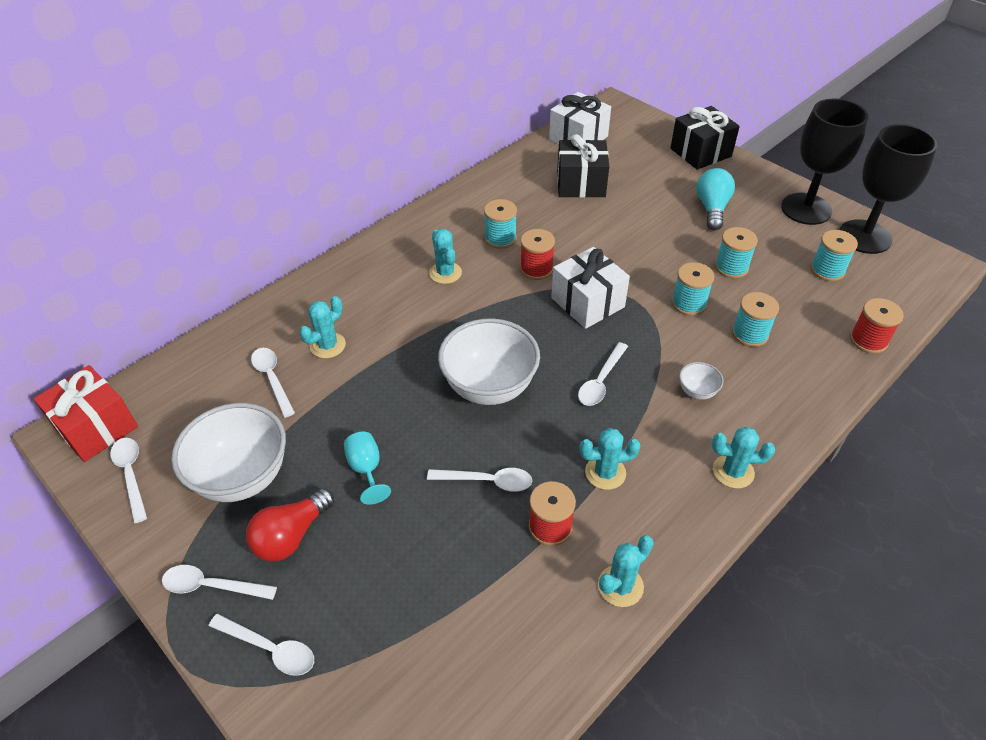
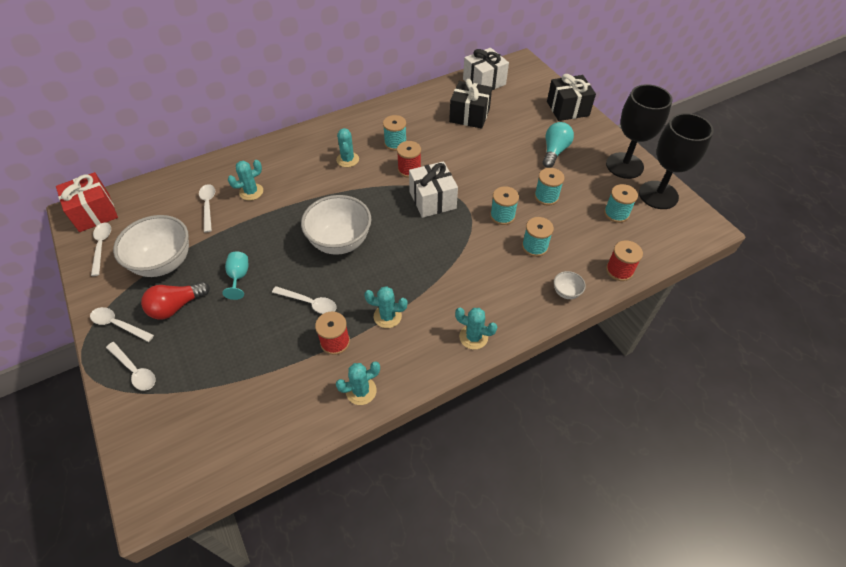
camera: 15 degrees right, 5 degrees up
white spoon [578,342,628,406] -> none
white bowl [679,362,723,400] -> white bowl moved to [554,271,586,299]

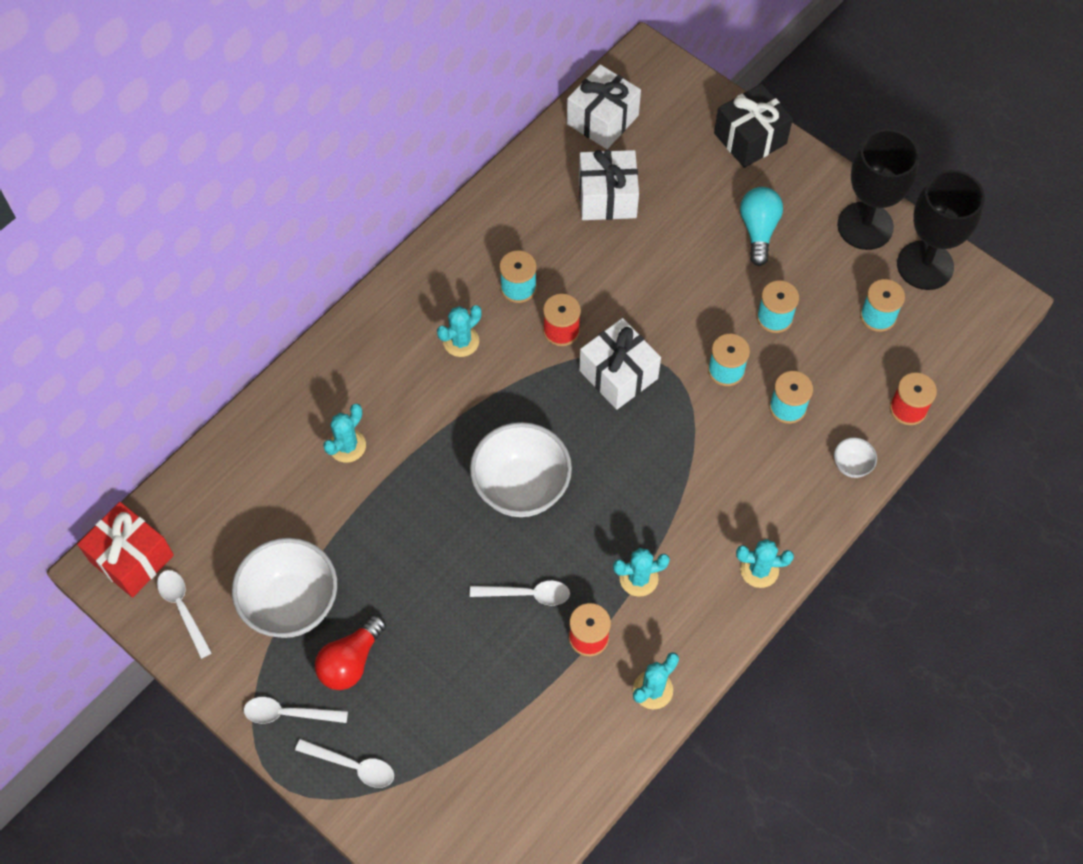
camera: 20 degrees left, 10 degrees up
white spoon [199,184,215,232] -> none
turquoise goblet [222,251,248,300] -> none
turquoise cactus [336,128,359,167] -> turquoise cactus turned 75 degrees clockwise [437,305,481,357]
black gift [449,79,492,129] -> white gift [579,150,639,220]

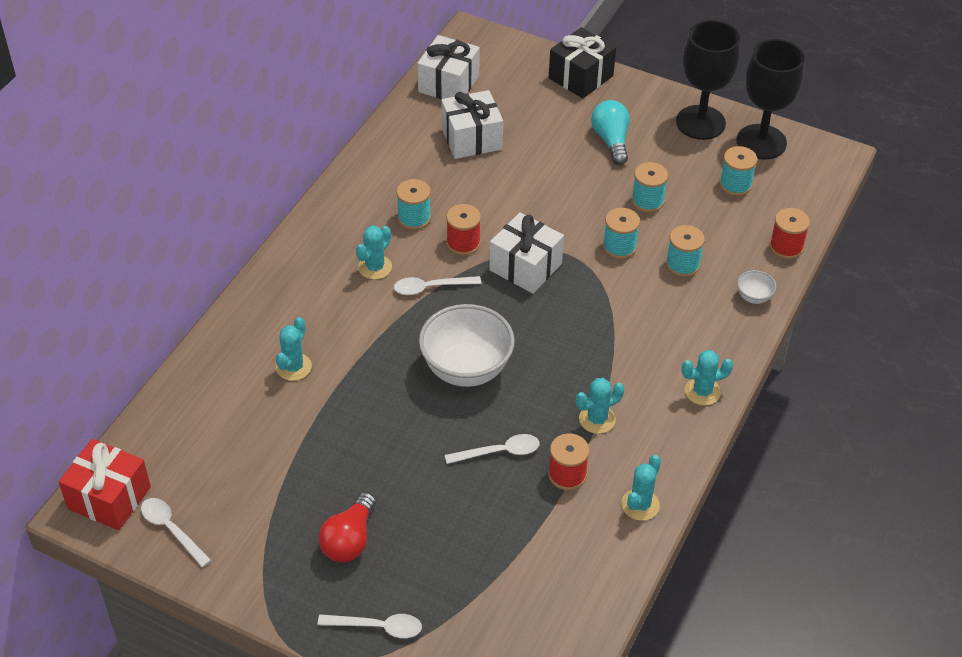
camera: 15 degrees left, 15 degrees down
white bowl [232,538,337,638] -> none
white spoon [244,697,348,724] -> white spoon moved to [394,276,481,295]

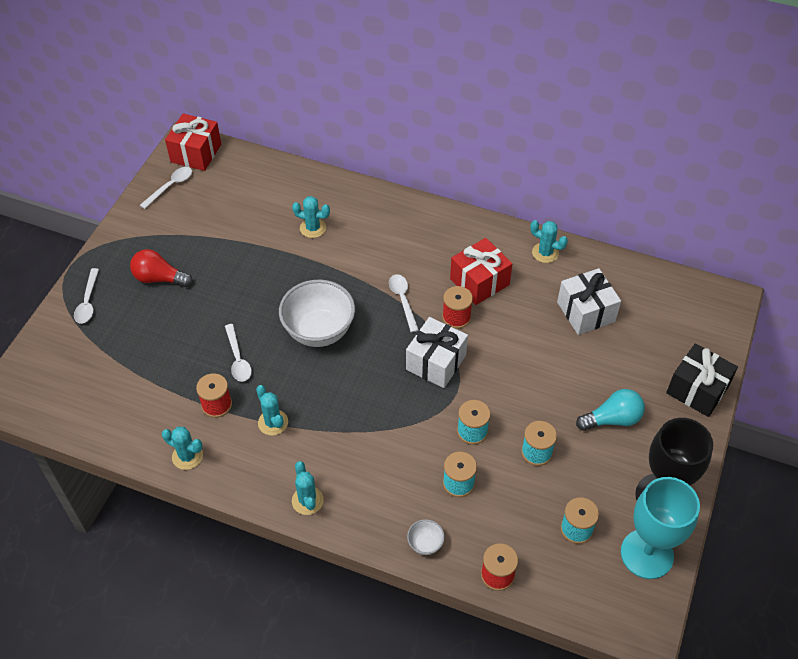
camera: 85 degrees right, 5 degrees up
turquoise cactus [356,225,392,280] -> turquoise cactus moved to [530,220,568,263]
turquoise spool [396,179,431,230] -> red gift [450,238,512,305]
white gift [417,35,480,99] -> none
black goblet [736,39,805,160] -> turquoise goblet [621,477,700,579]

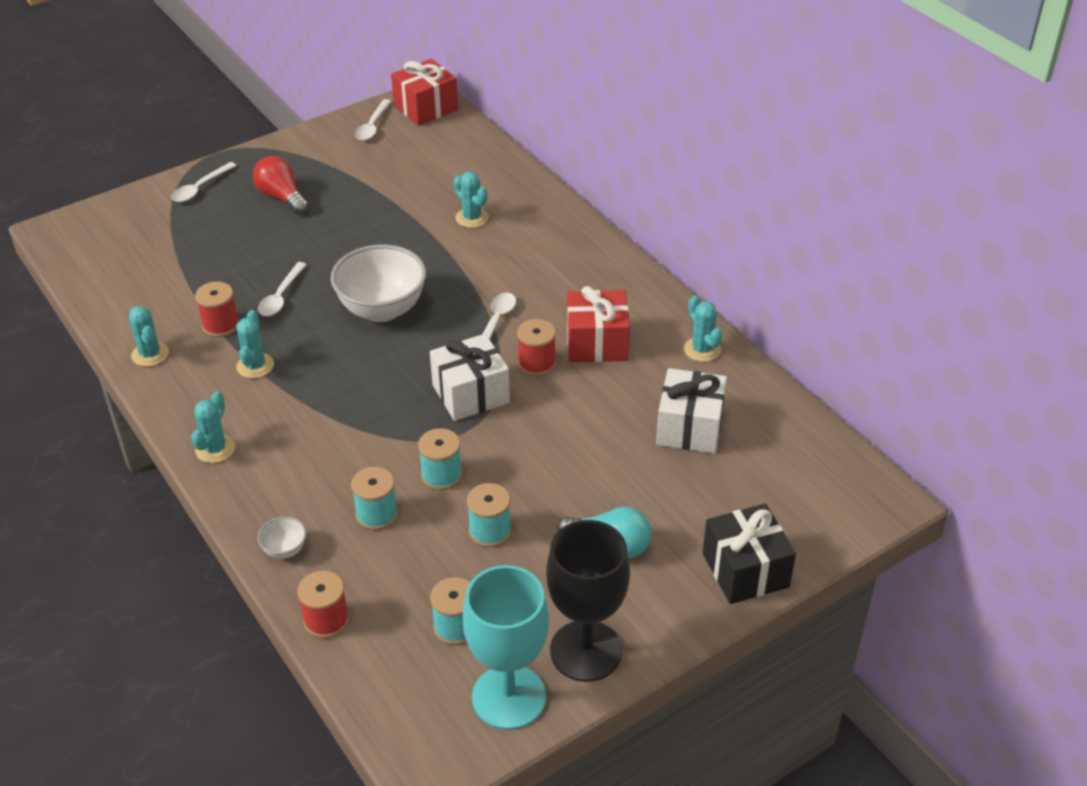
camera: 35 degrees right, 10 degrees down
white spoon [140,167,192,209] -> white spoon turned 120 degrees clockwise [355,99,391,141]

